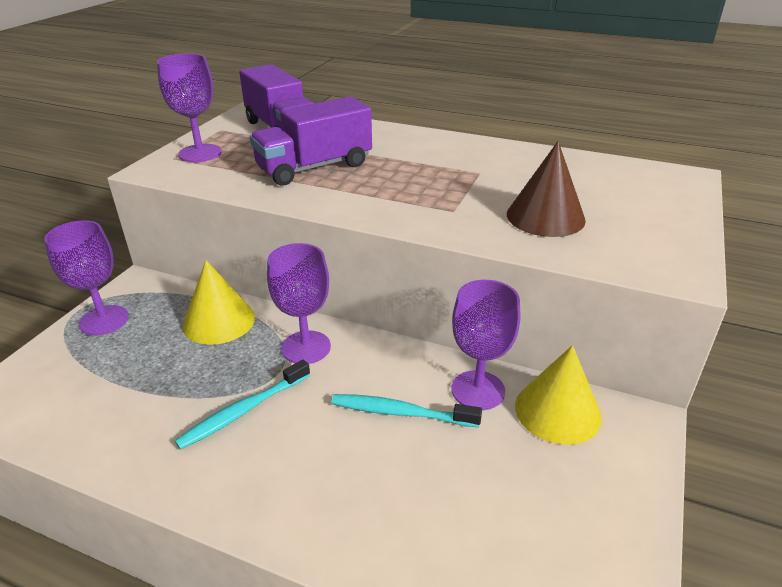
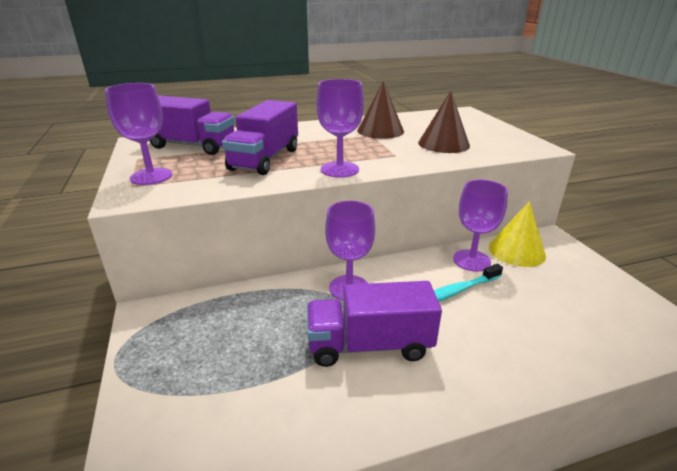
camera: 40 degrees left, 5 degrees down
purple goblet [44,220,129,335] -> purple goblet moved to [316,79,364,178]
turquoise toothbrush [174,360,310,450] -> purple truck [307,281,442,367]
yellow cone [182,260,255,345] -> none
none -> brown cone [357,81,404,139]

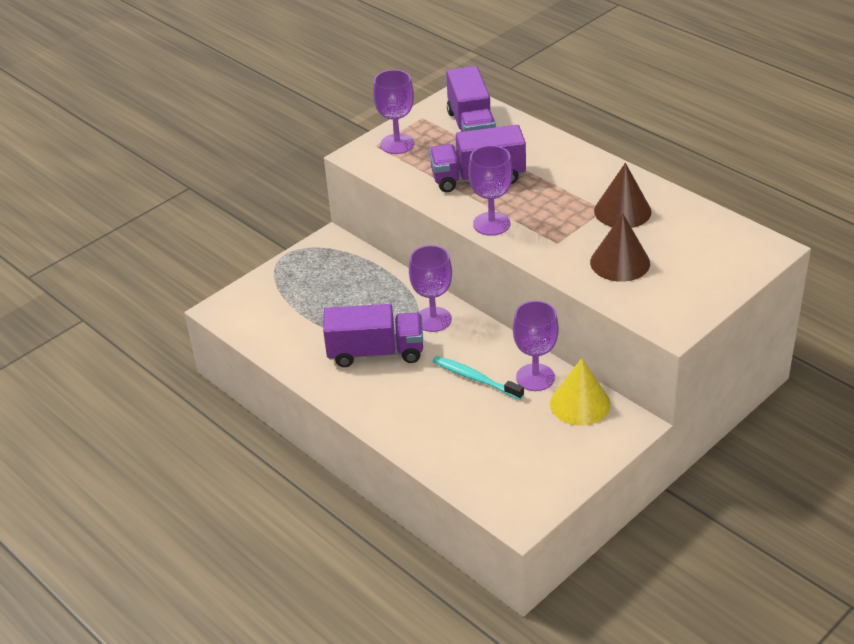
camera: 65 degrees right, 10 degrees up
purple truck [307,281,442,367] -> purple truck turned 120 degrees clockwise [323,304,423,367]

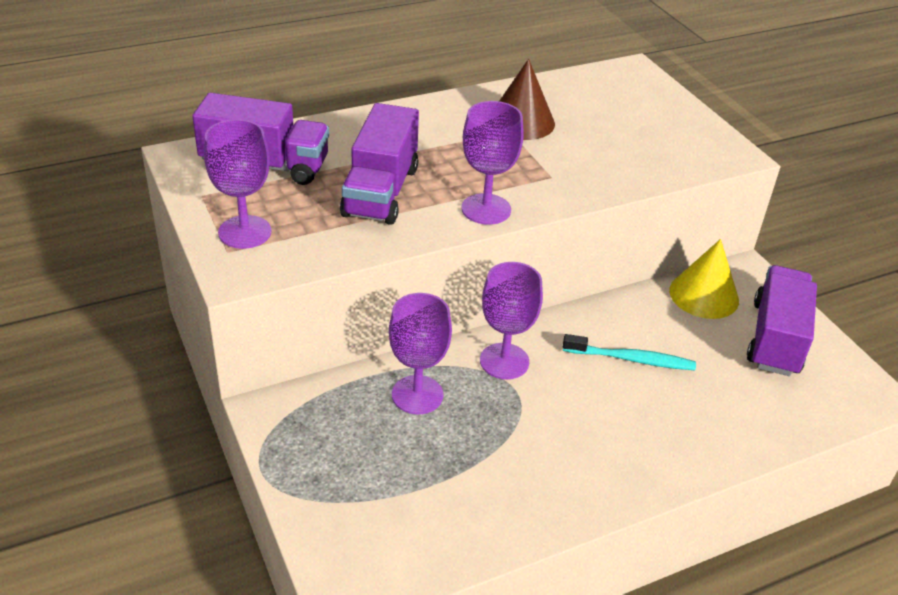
camera: 75 degrees left, 0 degrees up
purple truck [323,304,423,367] -> purple truck moved to [747,265,817,376]
turquoise toothbrush [432,356,524,400] -> turquoise toothbrush turned 135 degrees counterclockwise [563,334,696,370]
purple goblet [513,301,559,391] -> purple goblet moved to [389,293,452,414]
brown cone [590,213,650,282] -> none

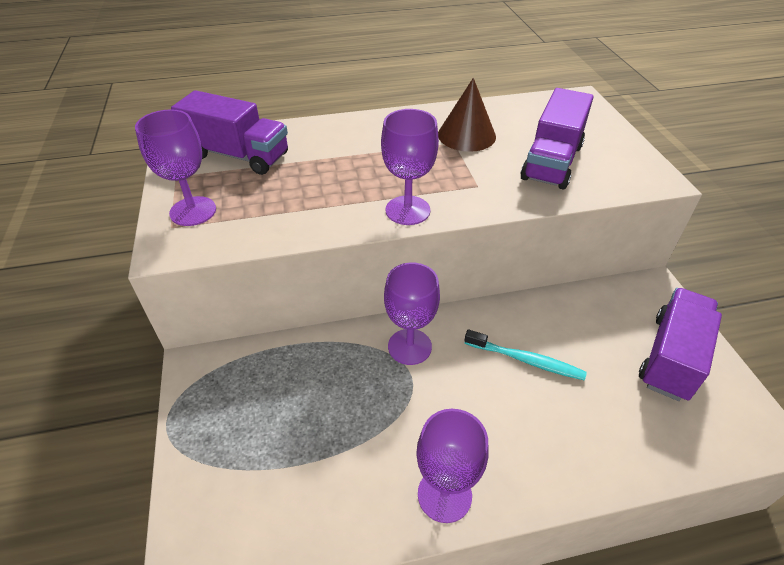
camera: 15 degrees right, 5 degrees up
purple truck [340,103,419,225] -> purple truck moved to [521,88,594,189]
purple goblet [389,293,452,414] -> purple goblet moved to [416,409,489,523]
yellow cone [669,239,739,319] -> none

